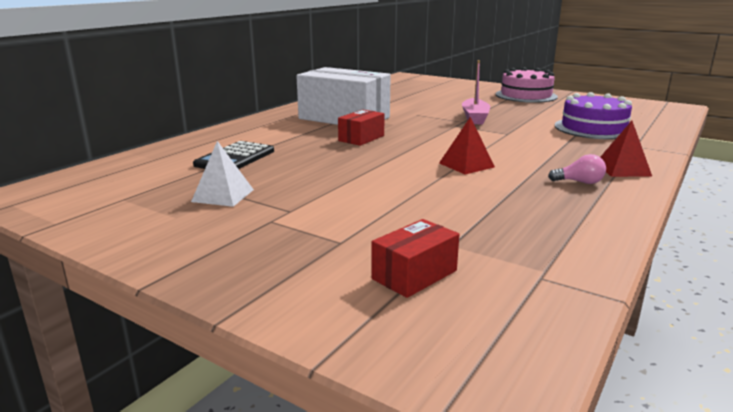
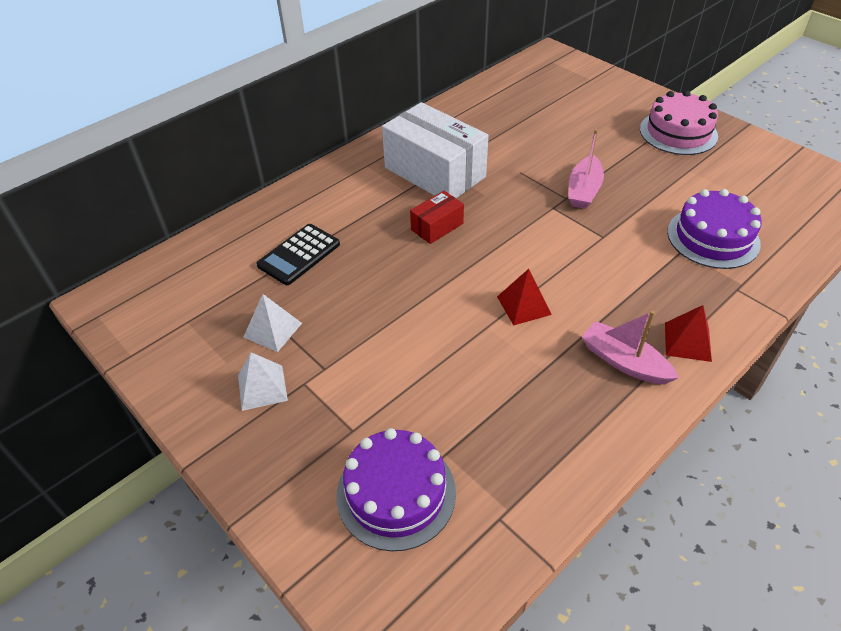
camera: 15 degrees right, 25 degrees up
red box [371,219,460,298] -> purple cake [336,428,456,551]
pink light bulb [548,154,606,184] -> pink boat [582,311,679,384]
none -> white pyramid [238,352,288,411]

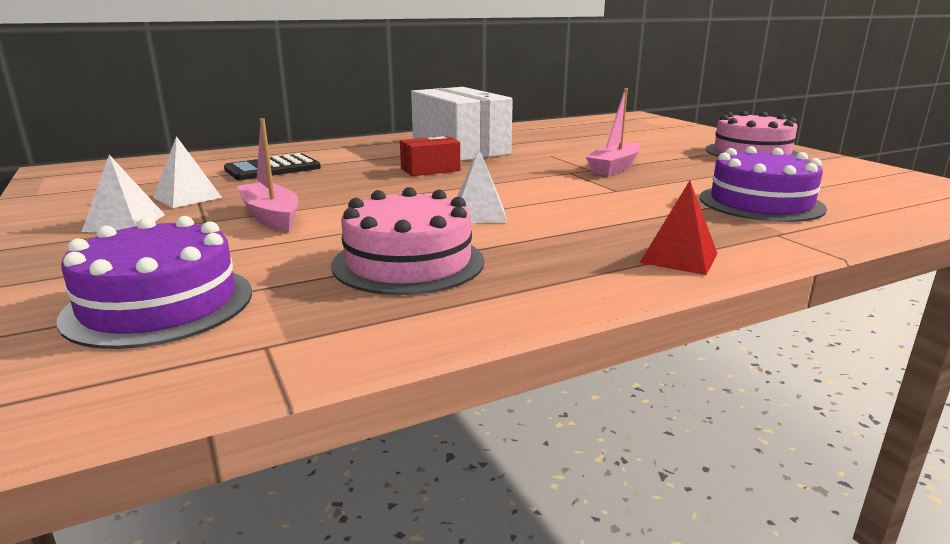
camera: 15 degrees right, 25 degrees down
red pyramid [497,269,552,326] -> white pyramid [457,149,507,223]
pink boat [582,311,679,384] -> pink boat moved to [237,118,299,232]
none -> pink cake [331,187,484,295]

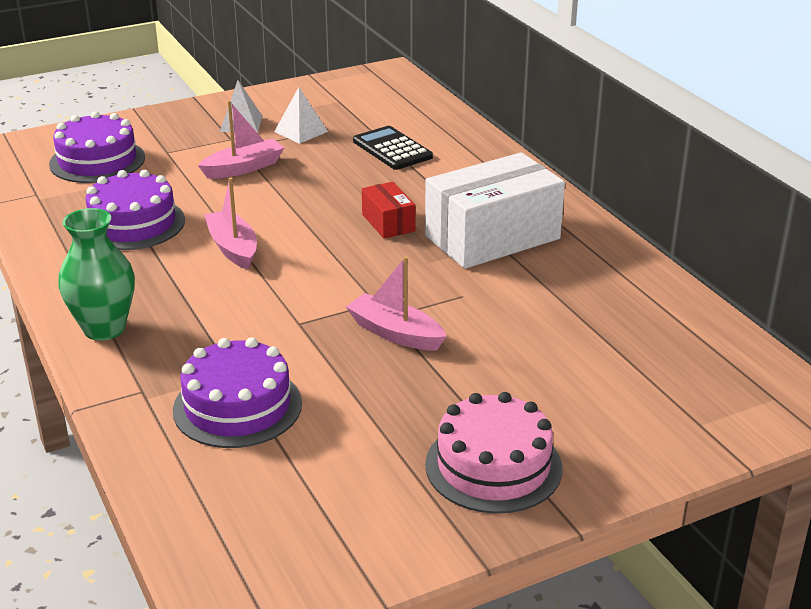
camera: 90 degrees right, 10 degrees up
pink cake [331,187,484,295] -> purple cake [85,170,185,250]
white pyramid [457,149,507,223] -> pink boat [204,177,257,269]
red pyramid [639,181,718,275] -> green vase [58,208,135,341]

